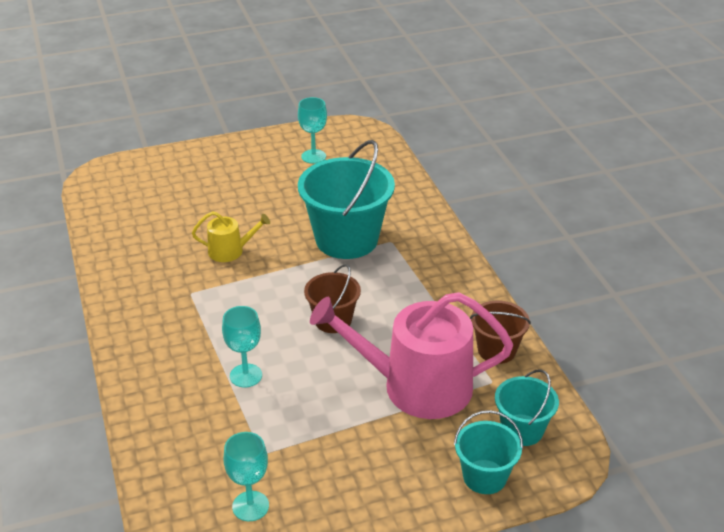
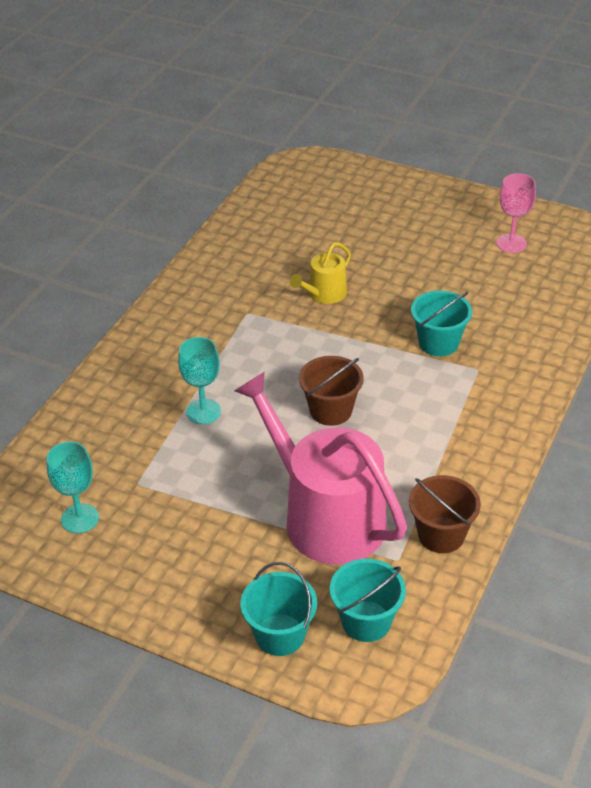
camera: 45 degrees right, 5 degrees up
yellow watering can [192,211,270,262] -> yellow watering can turned 90 degrees clockwise [290,242,351,304]
turquoise goblet [298,97,327,164] -> pink goblet [496,173,536,253]
turquoise bucket [298,140,395,259] -> turquoise bucket [411,290,472,356], size x0.54

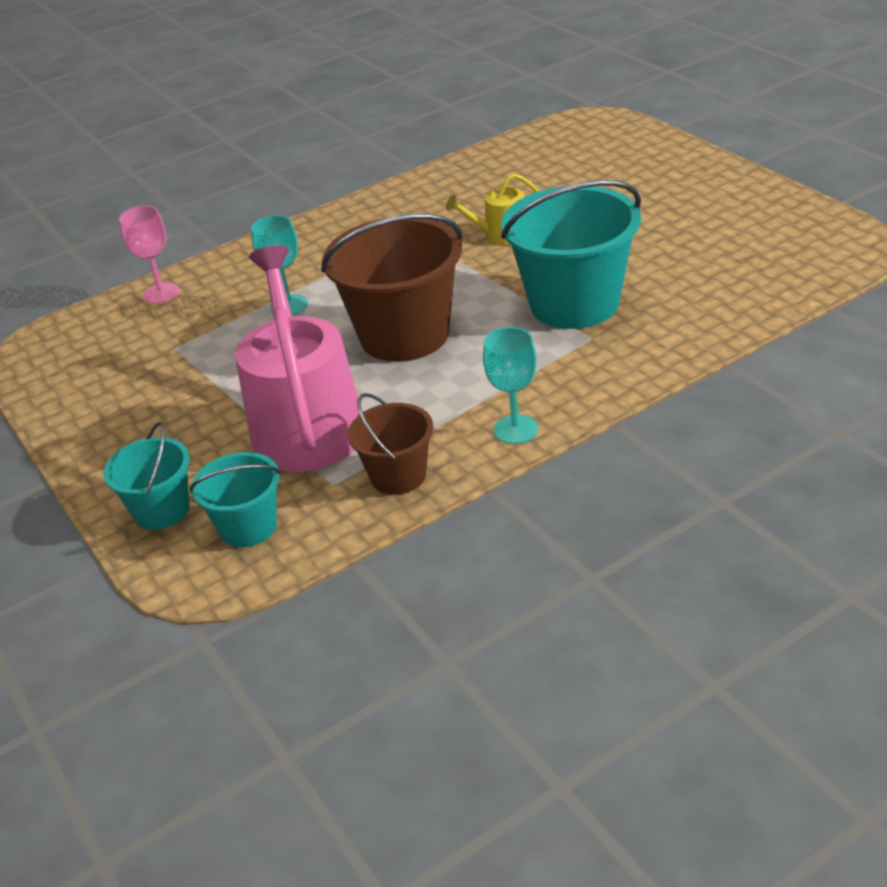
camera: 35 degrees right, 5 degrees down
turquoise goblet [47,442,99,533] -> turquoise goblet moved to [483,327,538,444]
brown bucket [299,356,364,426] -> brown bucket [321,214,463,362], size x1.86
turquoise bucket [411,290,472,356] -> turquoise bucket [501,180,641,329], size x1.86
pink goblet [496,173,536,253] -> pink goblet moved to [119,206,180,304]

